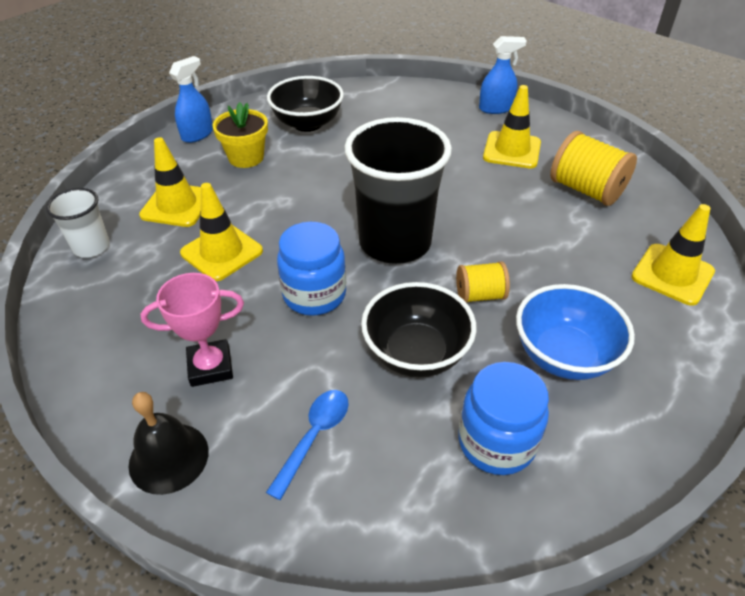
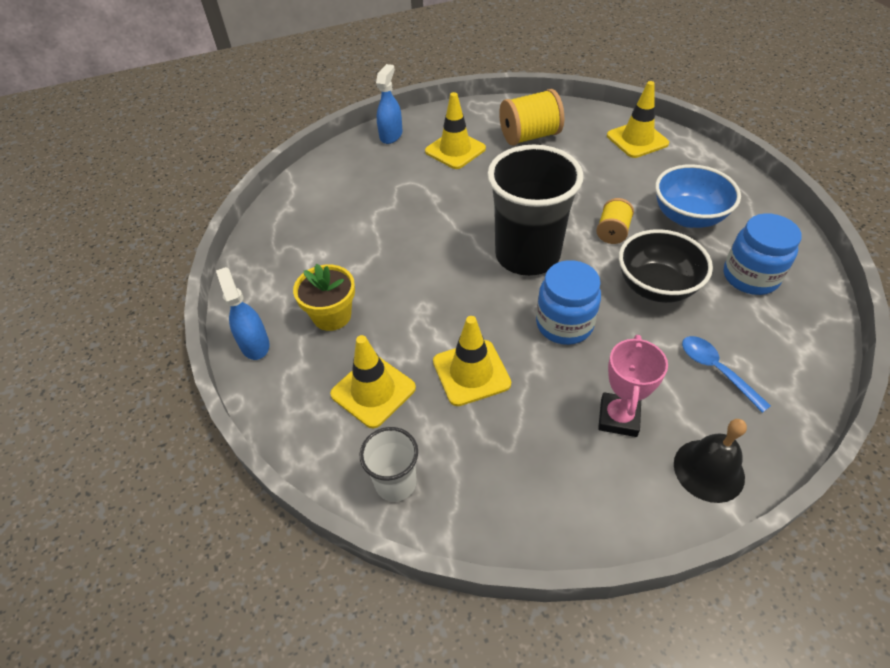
camera: 60 degrees left, 5 degrees up
black bowl [267,76,344,132] -> none

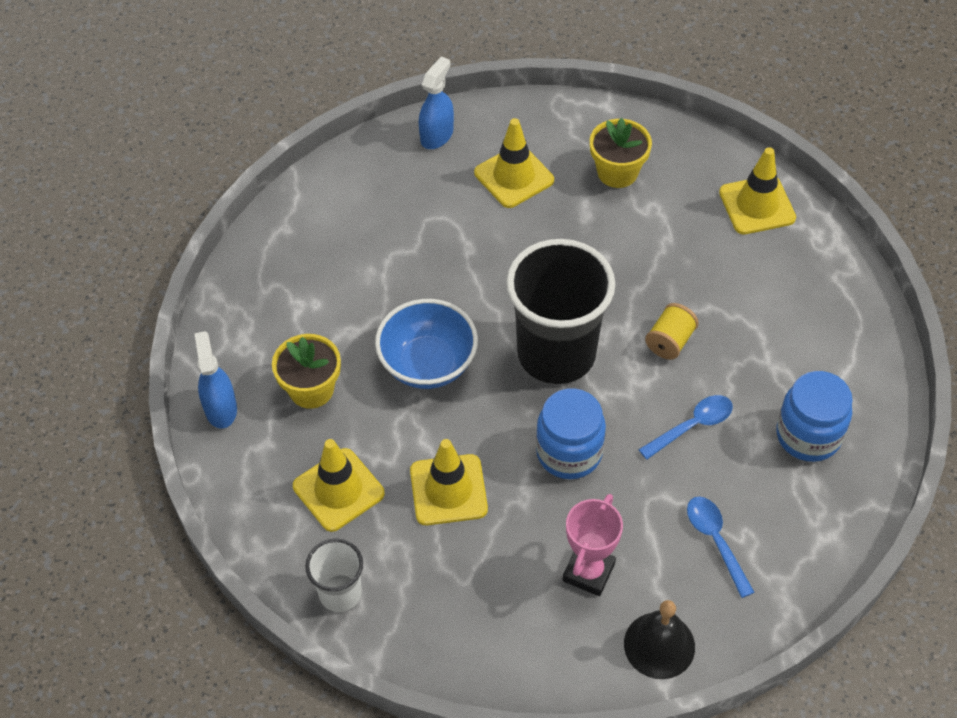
camera: 10 degrees right, 5 degrees up
yellow spool [499,89,564,146] -> yellow flower pot [590,118,652,188]
black bowl [619,229,713,303] -> blue spoon [638,395,733,460]
blue bowl [655,164,741,228] -> blue bowl moved to [375,299,478,389]

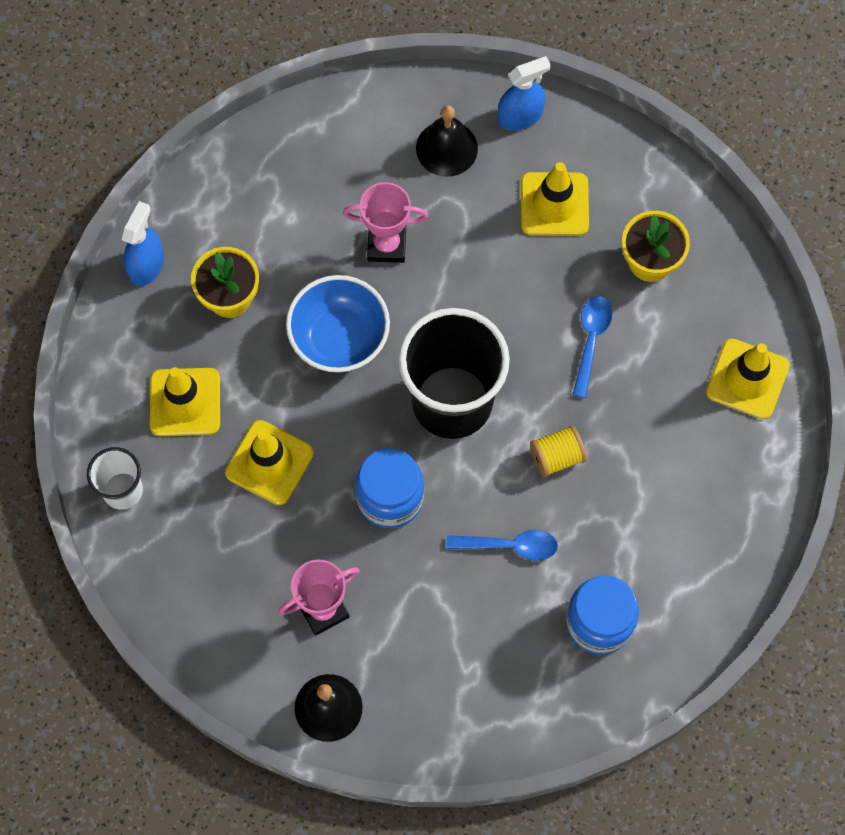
camera: 35 degrees right, 15 degrees up
blue spoon [687,496,755,598] -> blue spoon moved to [573,296,612,398]
none -> pink trophy [343,182,428,263]
none -> black bell [416,105,478,177]

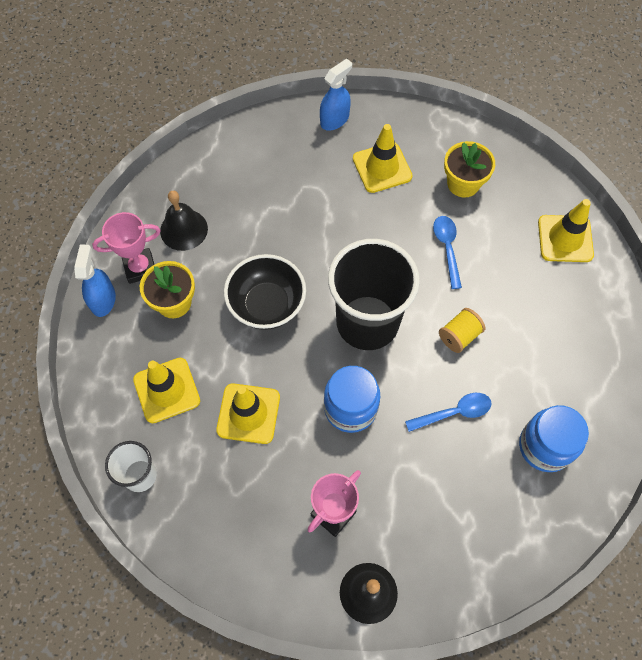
camera: 20 degrees left, 5 degrees down
blue bowl [286,275,390,372] -> black bowl [224,254,306,330]
pink trophy [343,182,428,263] -> pink trophy moved to [92,212,161,284]
black bell [416,105,478,177] -> black bell moved to [160,191,208,251]

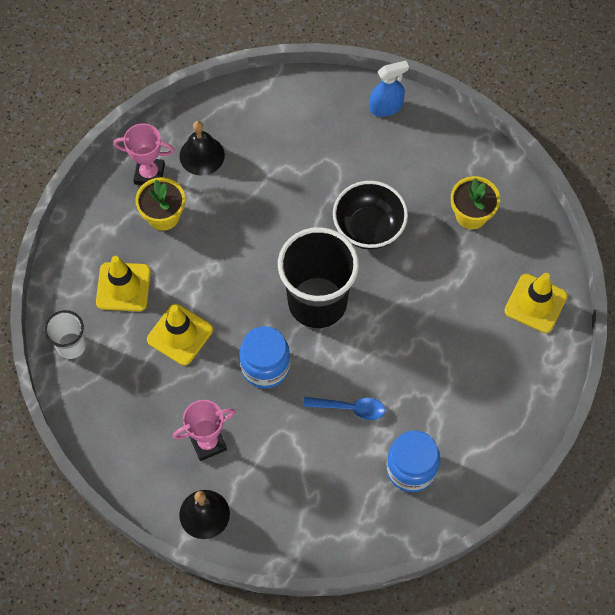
camera: 25 degrees right, 0 degrees up
blue spray bottle [74,244,116,317] -> none
black bowl [224,254,306,330] -> black bowl moved to [333,181,408,249]
yellow traffic cone [353,124,413,193] -> none
blue spoon [433,216,462,289] -> none
yellow spool [439,308,485,353] -> none

